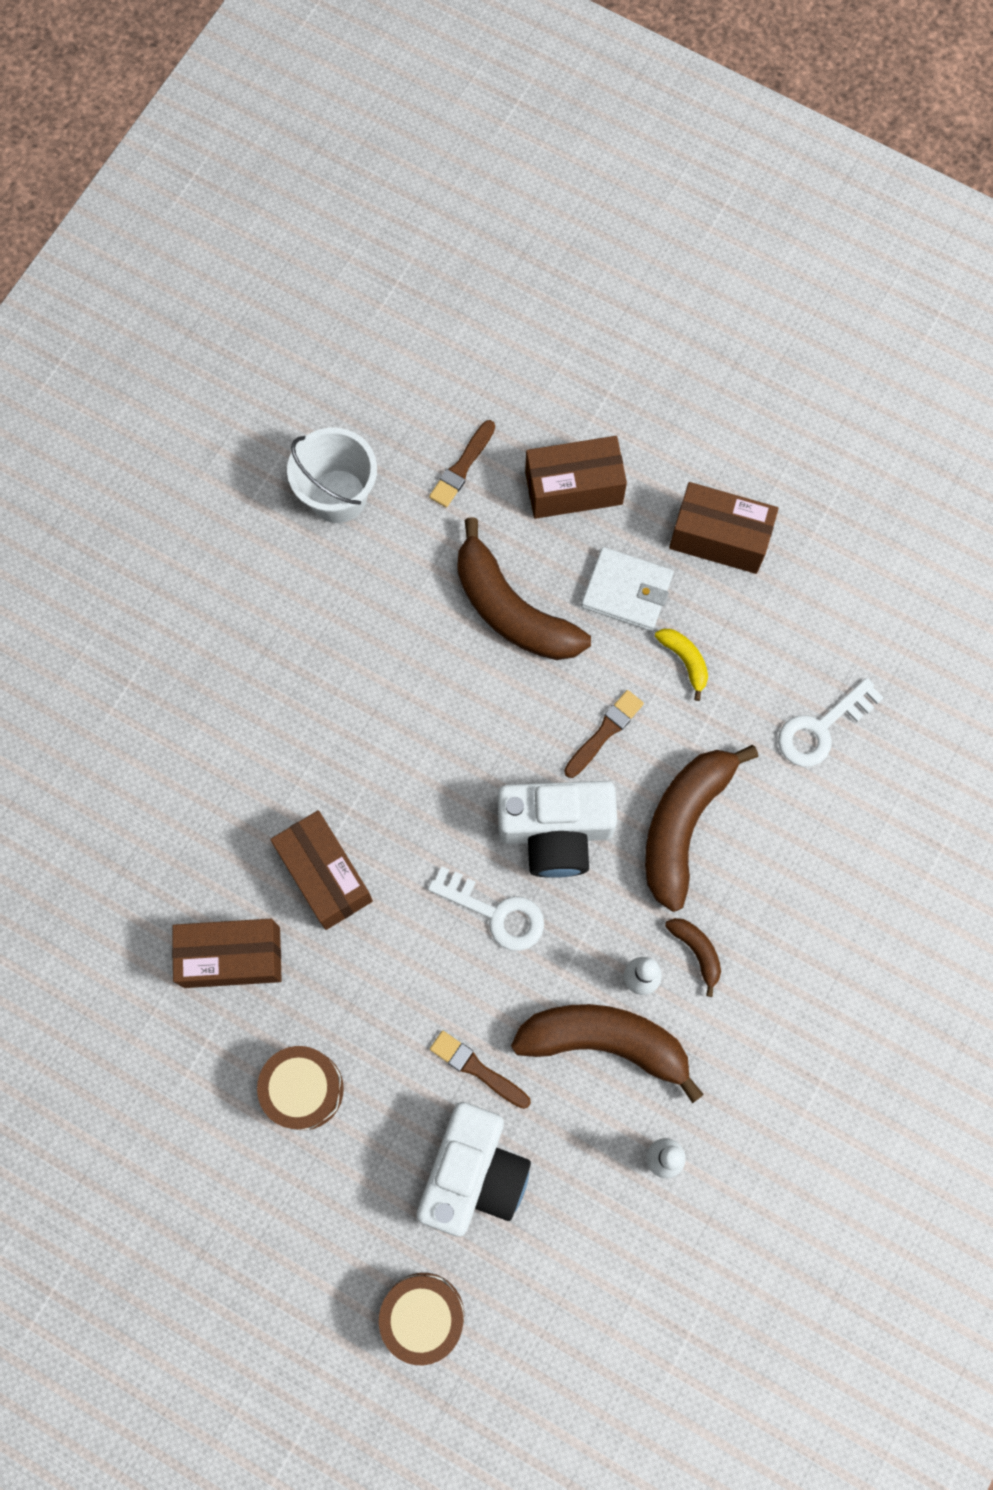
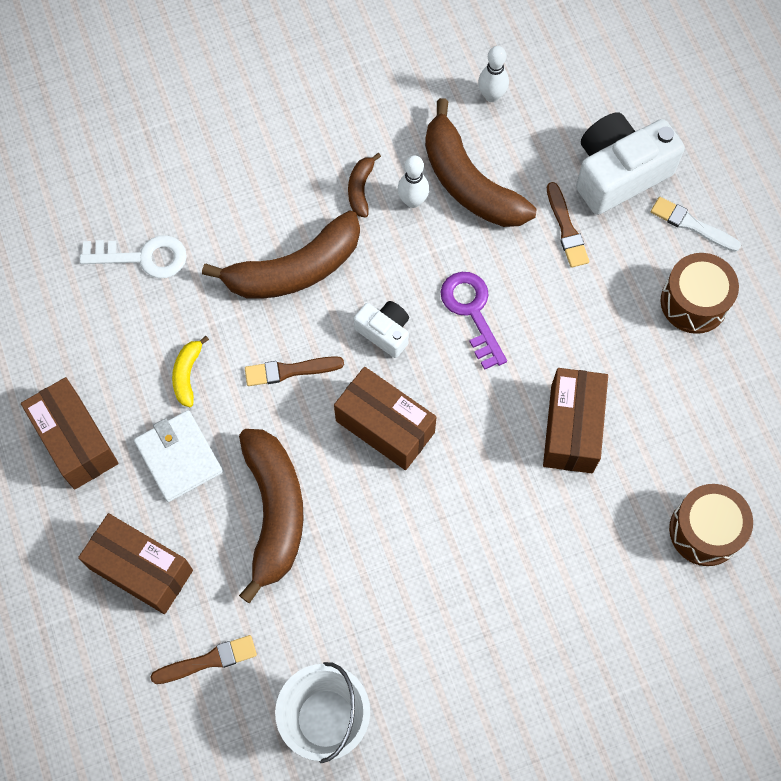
camera: 140 degrees left, 5 degrees down
brown box [172,919,282,988] -> brown box moved to [334,367,437,470]
brown drum [379,1273,464,1365] -> brown drum moved to [669,484,753,566]
white key [428,866,544,951] -> purple key [441,272,507,370]
white camera [498,781,617,878] -> white camera [354,301,409,358], size x0.53
none -> white brush [651,197,741,252]

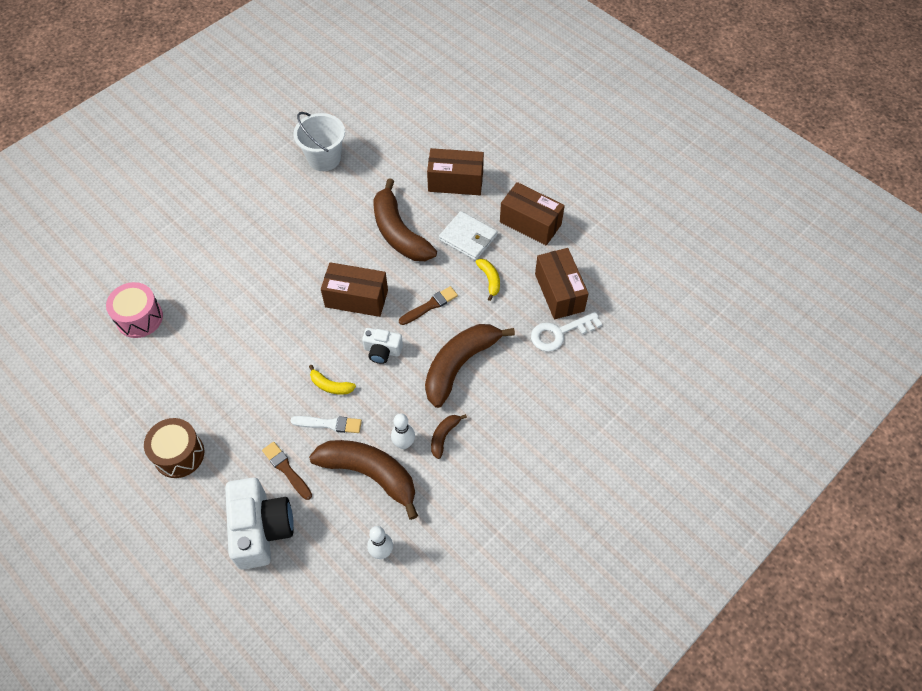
camera: 155 degrees right, 10 degrees down
brown brush [150,635,257,684] -> none
brown banana [348,153,381,218] -> brown banana turned 135 degrees counterclockwise [431,414,467,459]
purple key [441,272,507,370] -> yellow banana [309,365,356,395]
brown box [543,368,608,473] -> brown box moved to [535,248,589,319]
white camera [576,112,685,215] -> white camera turned 45 degrees counterclockwise [225,477,294,570]
white brush [651,197,741,252] -> white brush moved to [291,416,362,433]
brown drum [669,484,753,566] -> pink drum [106,282,163,338]

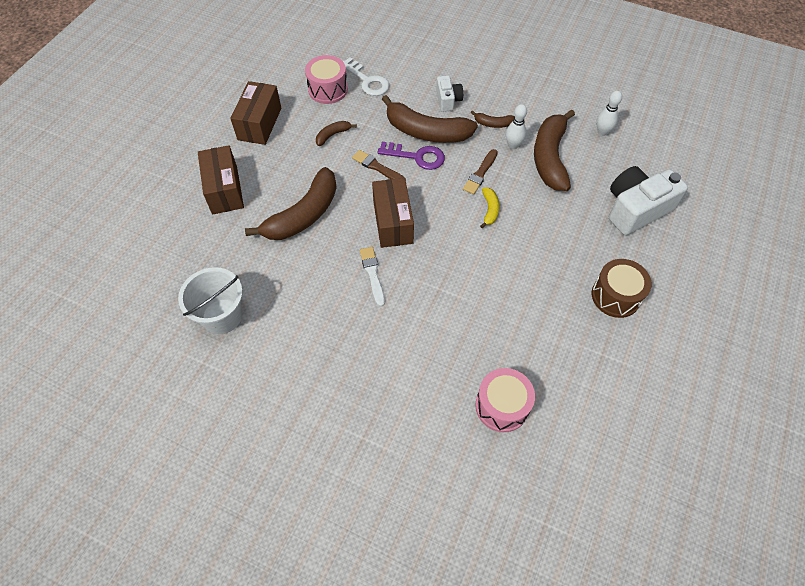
camera: 110 degrees left, 0 degrees up
brown brush [262,442,312,500] -> brown brush moved to [463,149,498,194]
white brush [291,416,362,433] -> white brush moved to [360,247,385,307]
white camera [362,328,403,364] -> white camera moved to [436,75,463,112]
white wallet [439,211,497,261] -> none
yellow banana [476,259,500,301] -> brown banana [316,121,357,146]
brown box [535,248,589,319] -> pink drum [305,55,348,104]
none -> purple key [377,142,445,170]

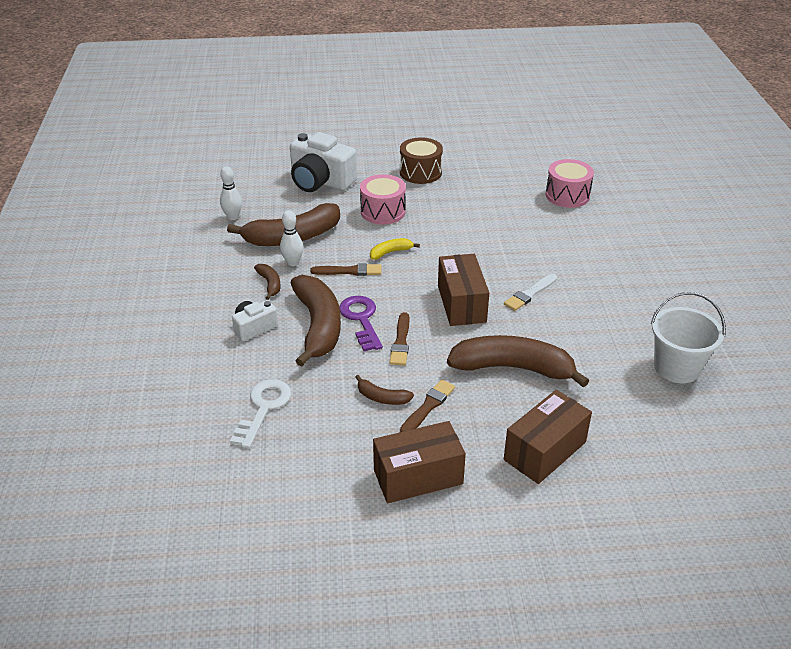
camera: 120 degrees left, 20 degrees down
pink drum [305,55,348,104] -> pink drum moved to [360,174,406,225]
brown box [372,178,414,248] -> brown box turned 60 degrees counterclockwise [438,254,489,326]
none -> brown brush [400,379,455,432]

